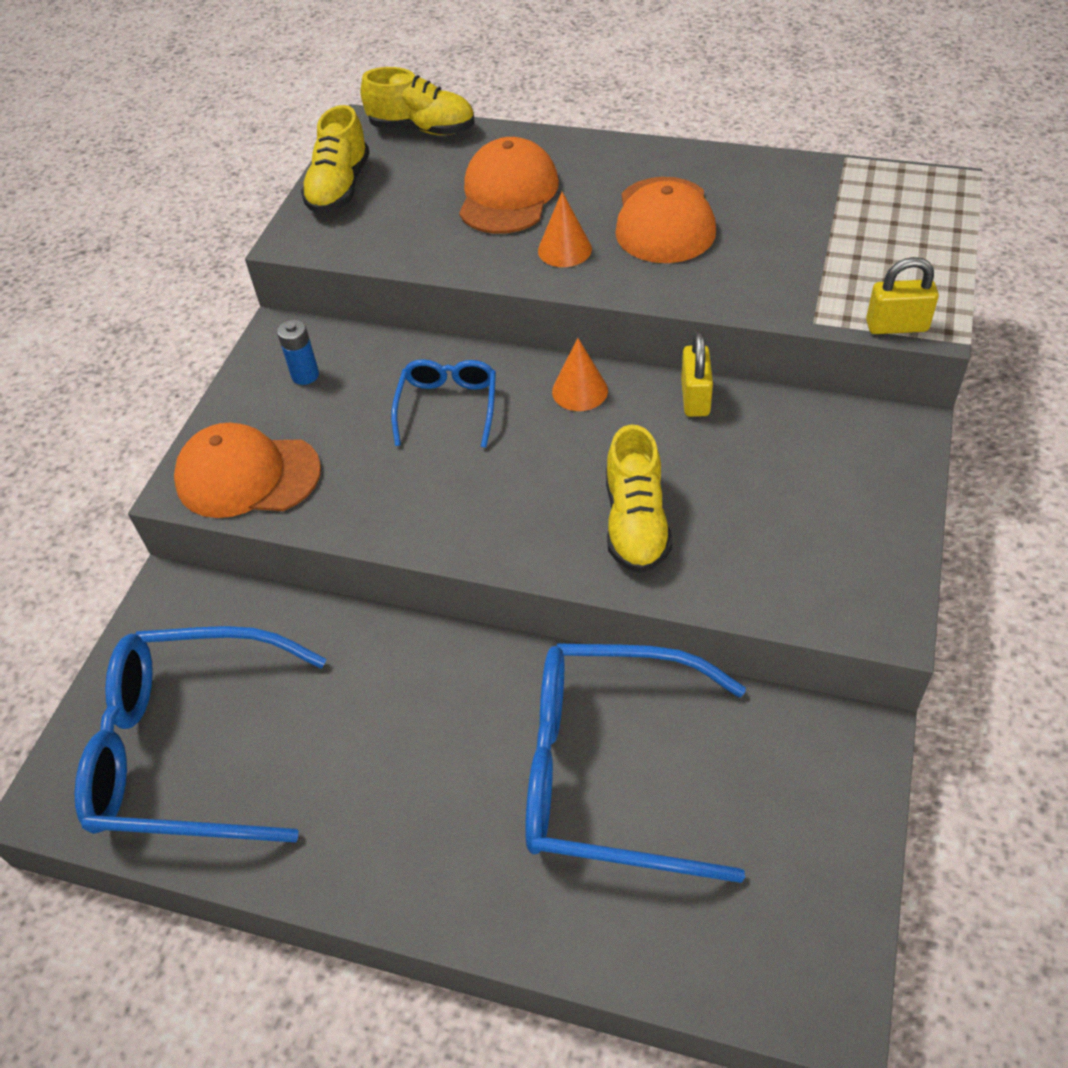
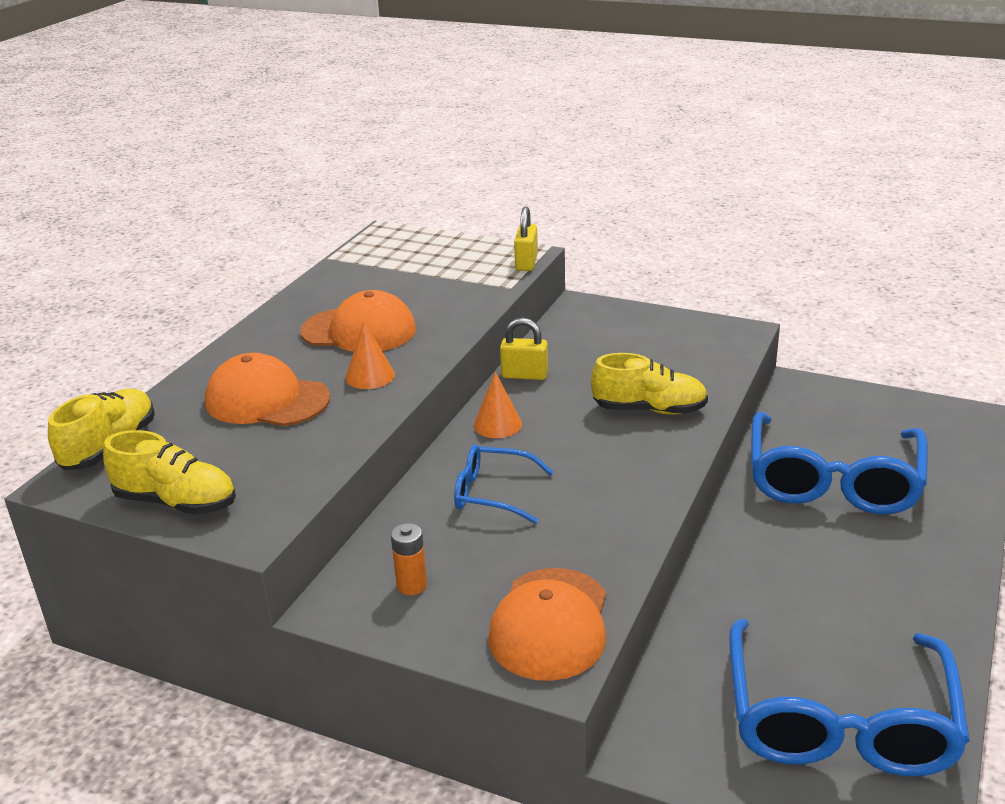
camera: 85 degrees left, 20 degrees down
blue battery [277,320,319,385] -> orange battery [391,523,427,595]

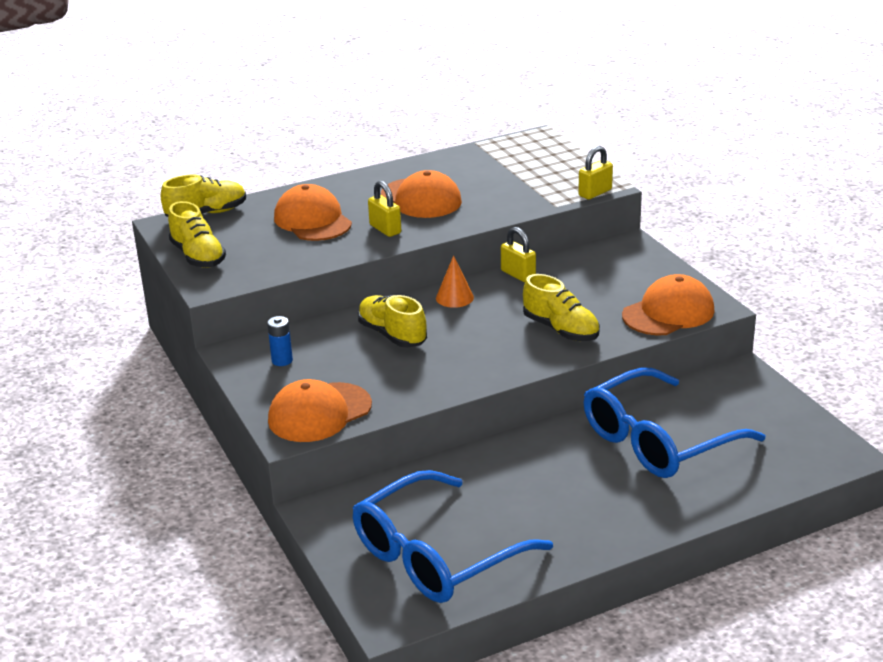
camera: 40 degrees right, 0 degrees up
orange cone [345,321,395,389] -> yellow padlock [368,181,401,237]
orange battery [391,523,427,595] -> blue battery [267,316,293,366]
blue glasses [454,444,554,524] -> yellow shoe [358,295,427,347]
none -> orange cap [622,274,715,335]

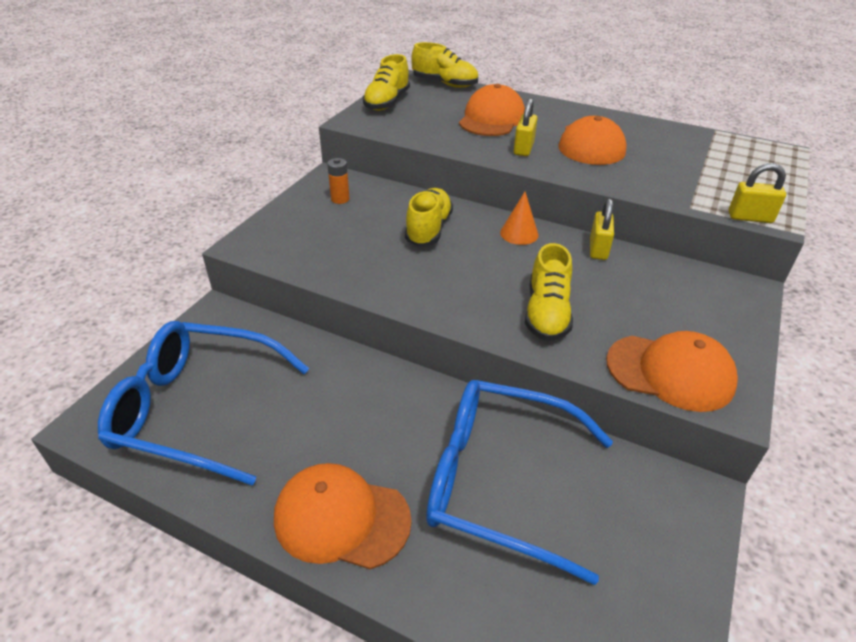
camera: 50 degrees right, 10 degrees up
blue battery [267,316,293,366] -> orange battery [327,158,349,204]
orange cap [268,379,372,442] -> orange cap moved to [274,463,412,569]

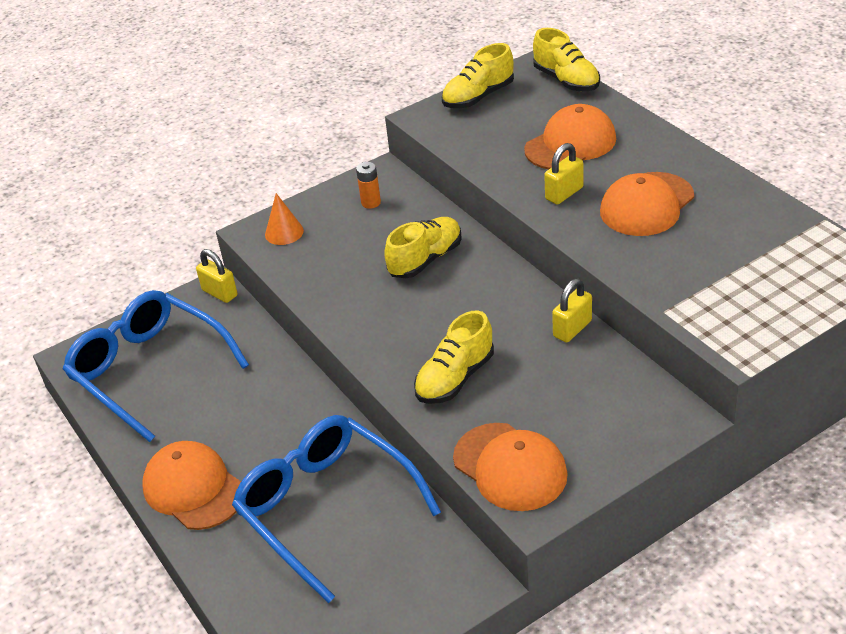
camera: 35 degrees right, 0 degrees up
orange cone [500,192,539,245] -> orange cone moved to [265,193,304,245]
yellow padlock [729,163,786,223] -> yellow padlock moved to [196,249,238,303]

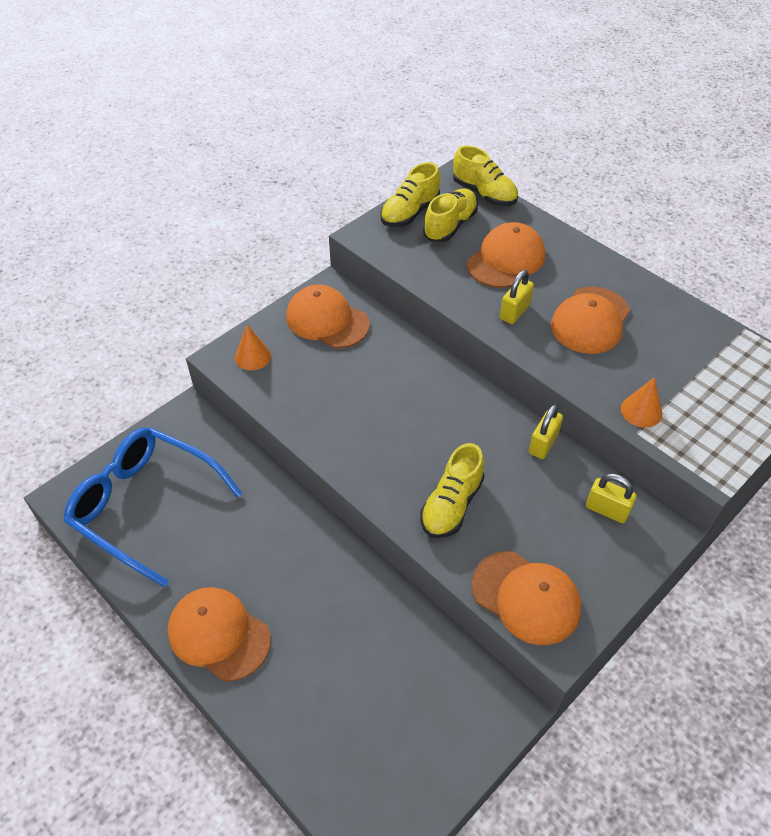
camera: 15 degrees left, 10 degrees up
yellow padlock [196,249,238,303] -> yellow padlock moved to [586,473,637,523]
blue glasses [232,415,441,603] -> none
orange battery [356,162,381,209] -> orange cap [286,285,370,348]
yellow shoe [384,217,462,278] -> yellow shoe moved to [423,188,478,242]
none -> orange cone [621,377,662,428]

